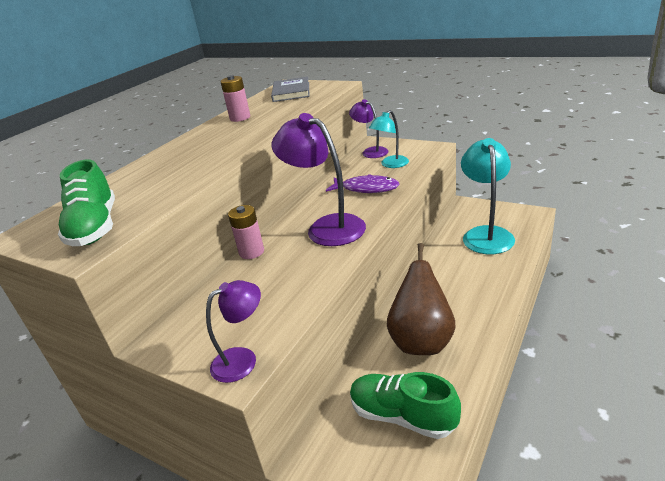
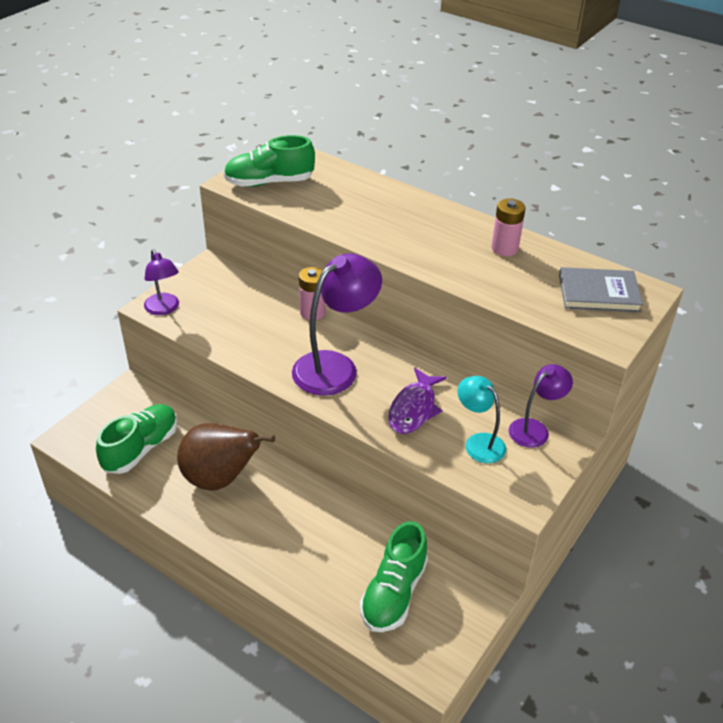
camera: 90 degrees right, 10 degrees up
turquoise lamp [461,138,515,254] -> green shoe [360,521,428,632]

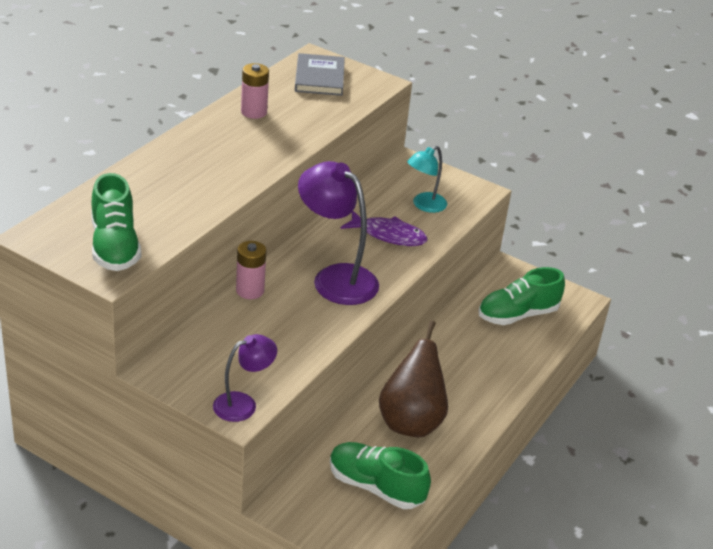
camera: 95 degrees left, 5 degrees down
green shoe [360,521,428,632] -> green shoe turned 135 degrees clockwise [478,267,565,325]
purple lamp [508,364,573,448] -> none

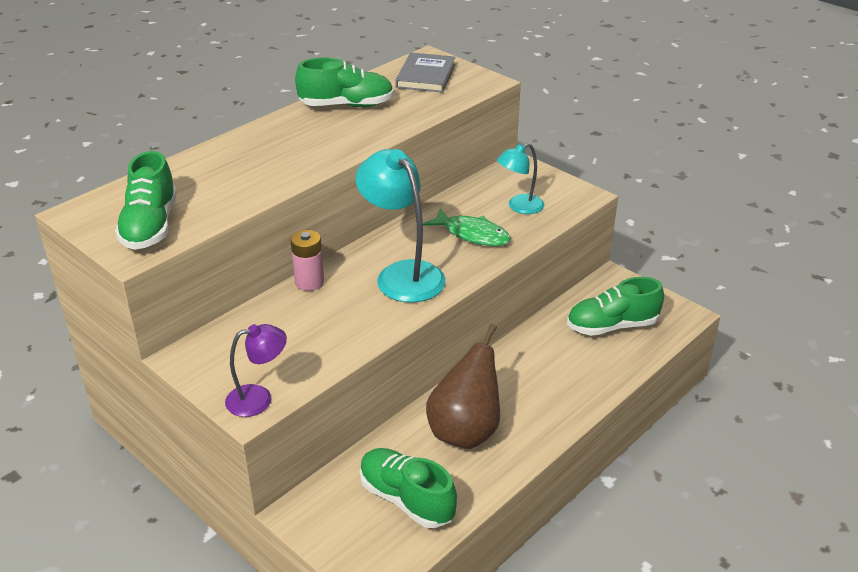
camera: 15 degrees right, 0 degrees up
pink battery [241,63,269,119] -> green shoe [295,58,394,107]
purple lamp [298,161,379,305] -> turquoise lamp [355,149,446,303]
purple fish [341,211,427,246] -> green fish [423,208,511,246]

